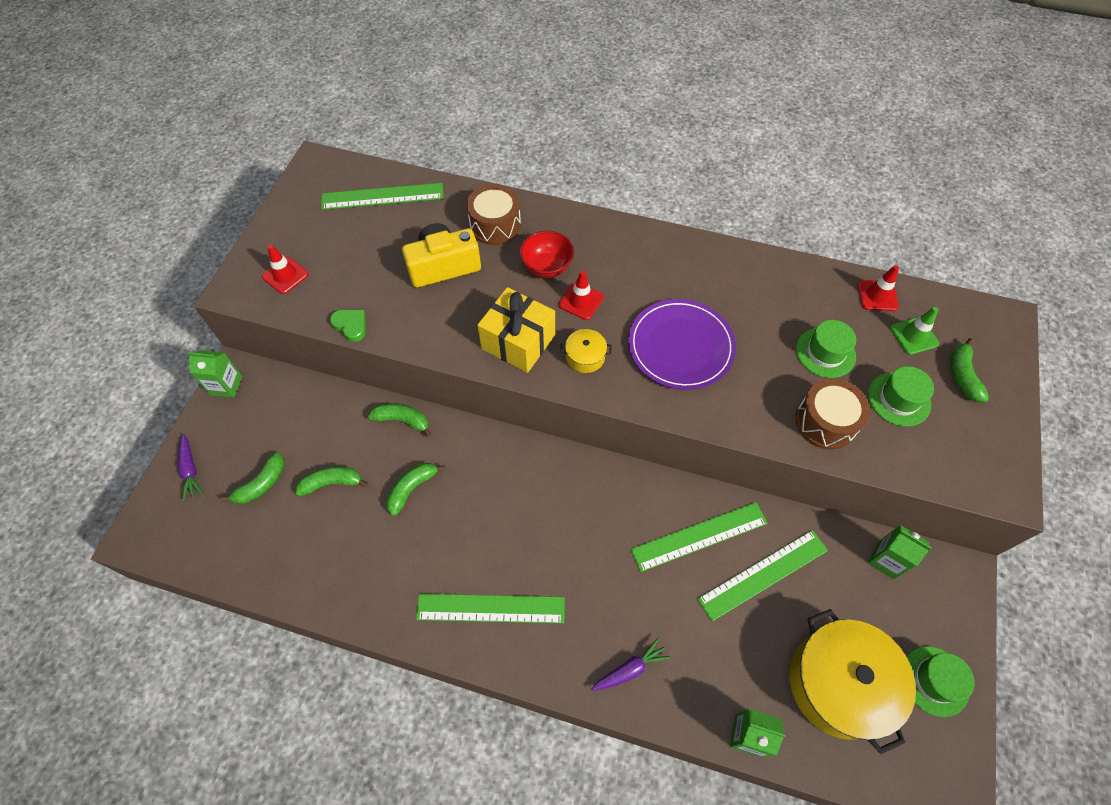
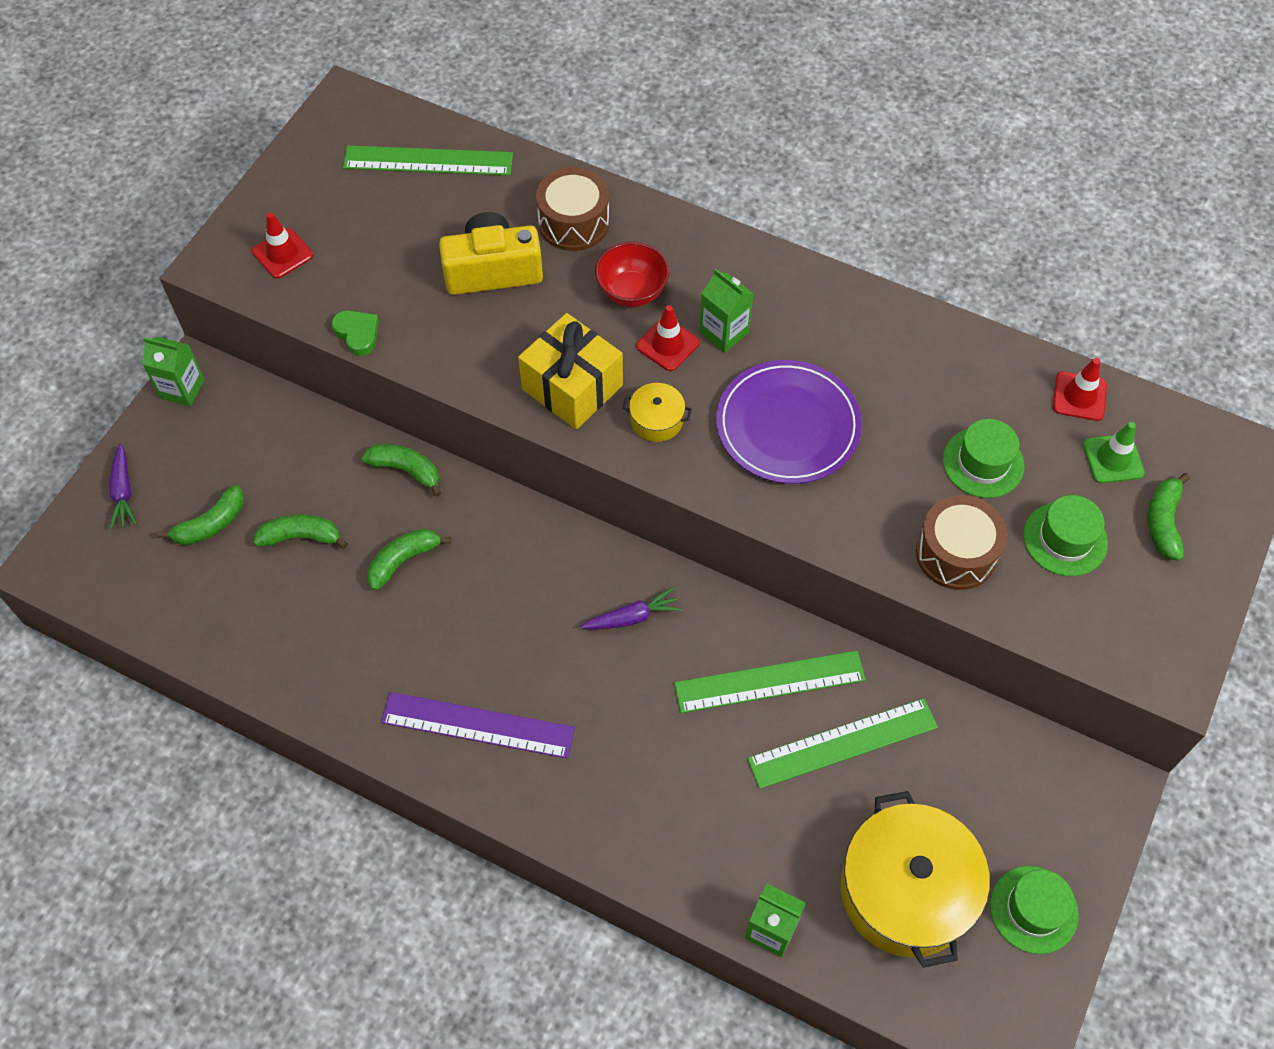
camera: 10 degrees right, 0 degrees up
green ruler [416,594,565,623] -> purple ruler [381,692,575,759]
purple carrot [591,638,670,691] -> purple carrot moved to [580,587,682,629]
green carton [868,525,932,579] -> green carton moved to [699,269,753,353]

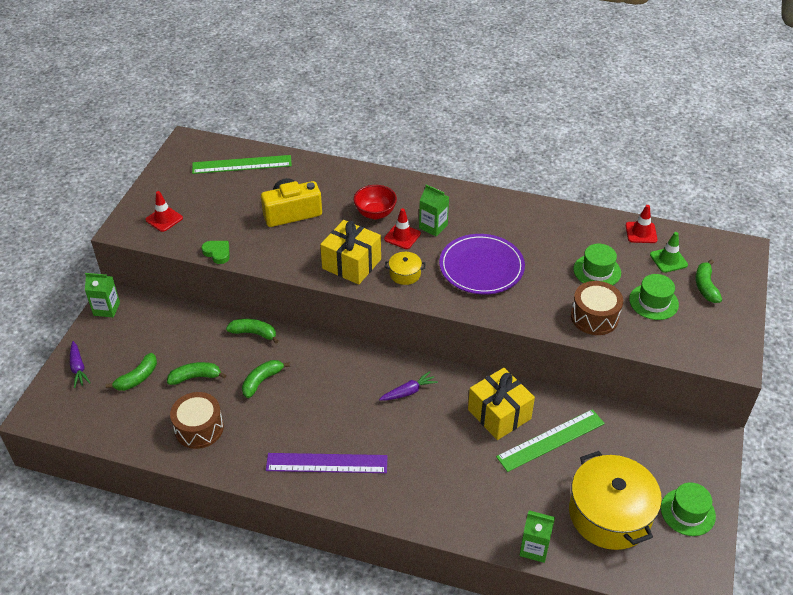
camera: 10 degrees left, 15 degrees down
brown drum [536,167,609,251] -> brown drum moved to [170,392,224,449]
green ruler [674,651,866,713] -> yellow gift [468,368,535,440]

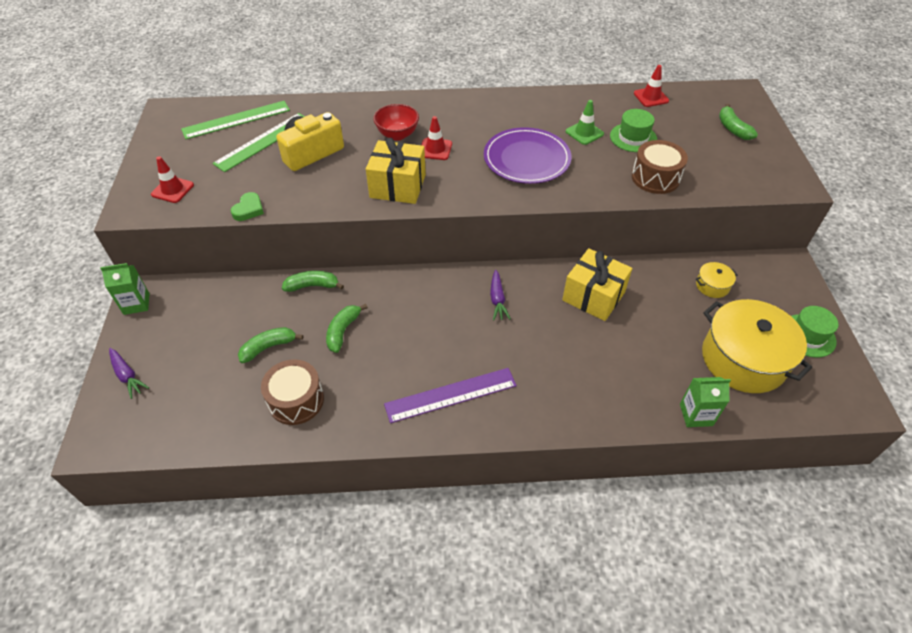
camera: 20 degrees left, 5 degrees up
green banana [106,353,157,391] -> none
green heart [202,241,230,264] -> green heart turned 90 degrees clockwise [231,192,264,221]
purple carrot [379,371,438,401] -> purple carrot turned 135 degrees clockwise [490,270,511,321]
yellow pot [385,252,425,285] -> yellow pot moved to [696,262,737,298]
green carton [419,184,449,236] -> none
green ruler [496,409,605,472] -> green ruler moved to [212,113,305,172]
green hat [629,274,679,320] -> none
green traffic cone [650,232,688,273] -> green traffic cone moved to [566,100,604,145]

